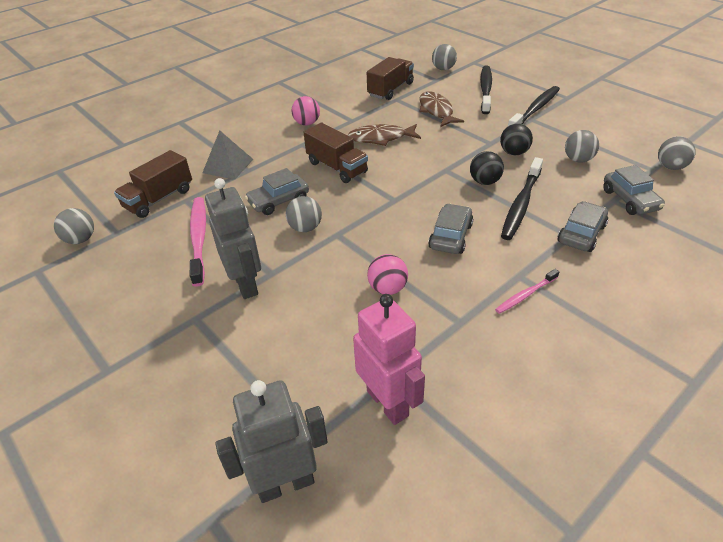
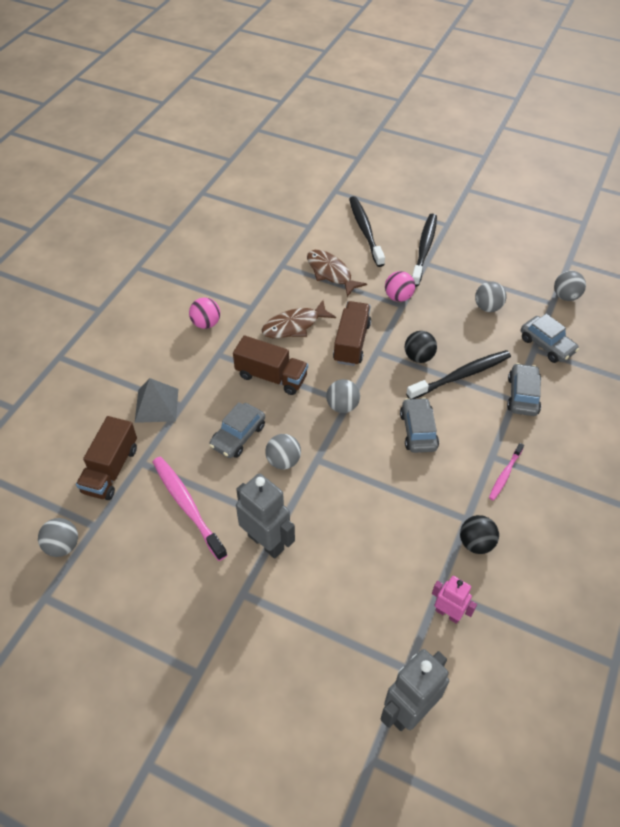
camera: 25 degrees left, 10 degrees up
pink robot [353,294,425,425] -> pink robot [432,576,477,624], size x0.60
brown truck [367,57,414,100] -> brown truck moved to [333,301,371,366]
pink ball [367,254,408,295] -> pink ball moved to [385,271,415,302]
grey ball [432,44,457,70] -> grey ball moved to [326,379,360,413]
black ball [500,123,533,155] -> black ball moved to [460,515,499,554]
black toothbrush [501,157,543,240] -> black toothbrush turned 120 degrees counterclockwise [406,350,511,399]

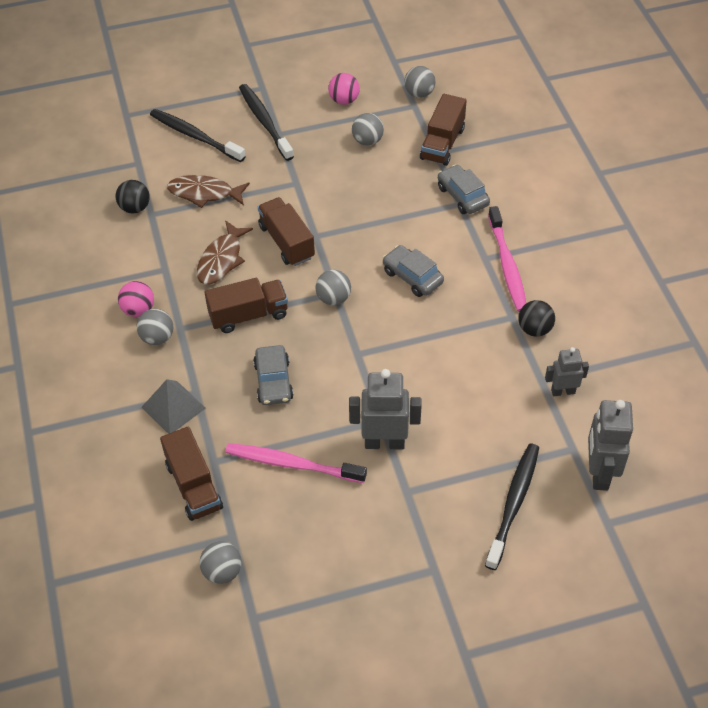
camera: 40 degrees left, 0 degrees up
grey ball [265,434,301,469] -> grey ball moved to [137,309,173,345]
pink ball [385,271,415,302] -> pink ball moved to [328,73,360,105]
black ball [405,331,437,363] -> black ball moved to [116,180,150,213]
black toothbrush [406,350,511,399] -> black toothbrush moved to [485,444,539,570]
pink robot [432,576,477,624] -> grey robot [545,347,589,396]
pink toothbrush [489,443,524,501] -> pink toothbrush [488,206,526,312], size x1.81
grey car [521,314,579,363] -> brown truck [420,94,467,166]

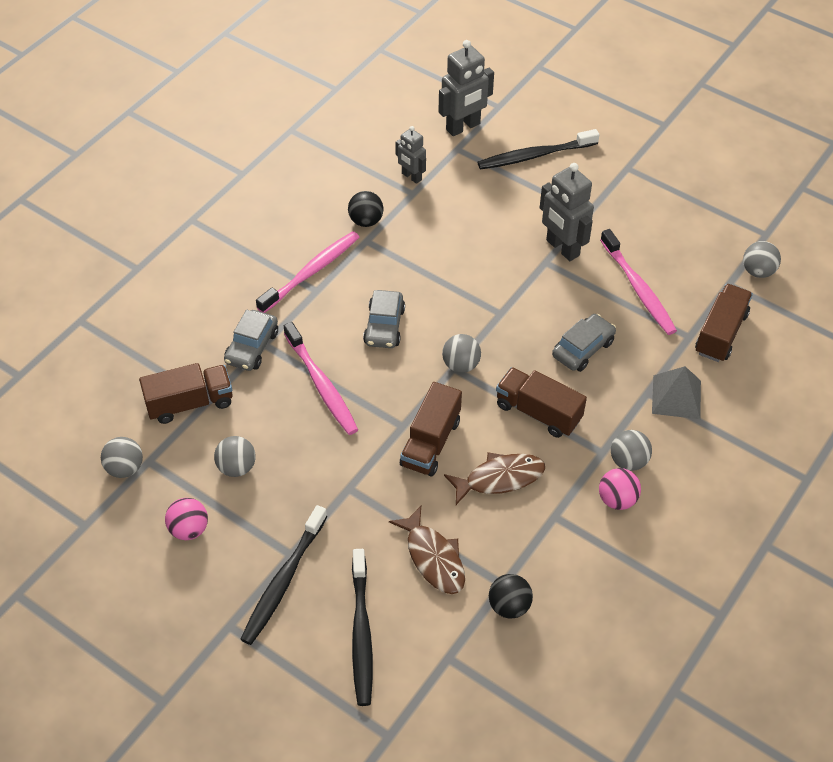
camera: 130 degrees left, 0 degrees up
none -> pink toothbrush [284,322,358,435]

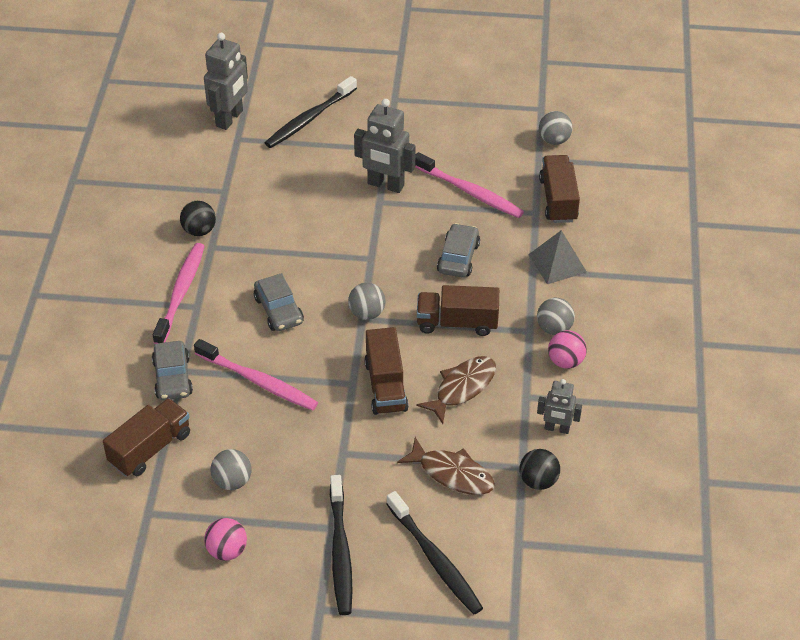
camera: 30 degrees left, 5 degrees down
grey ball [101,437,143,478] -> none
grey robot [395,126,426,184] -> grey robot moved to [537,379,582,434]

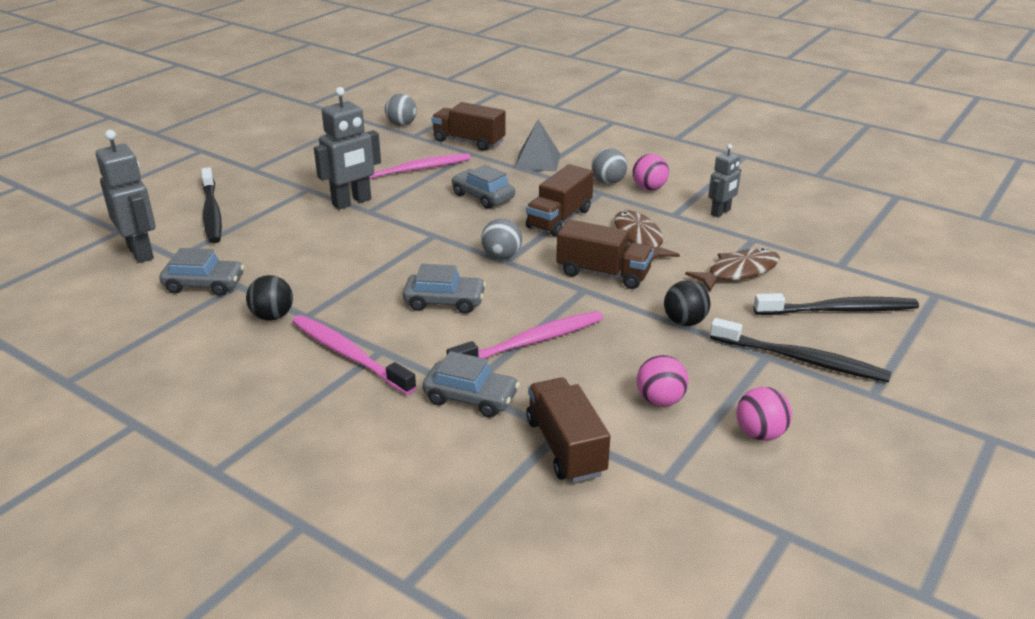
camera: 60 degrees left, 15 degrees down
grey ball [210,449,252,490] -> pink ball [637,355,688,407]
black ball [519,449,560,490] -> black ball moved to [664,280,710,326]
none -> grey car [159,248,244,296]

